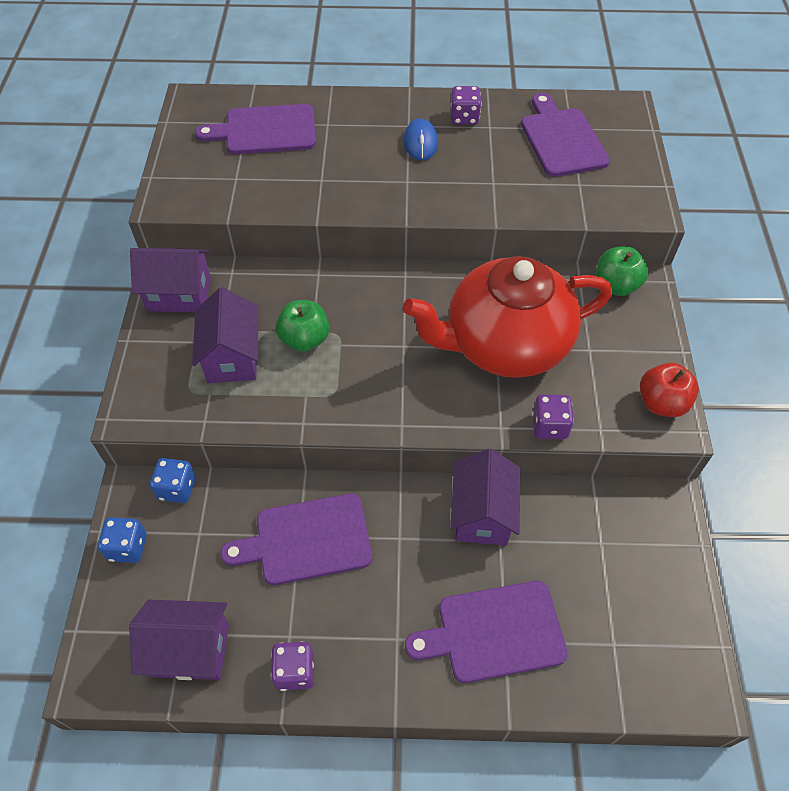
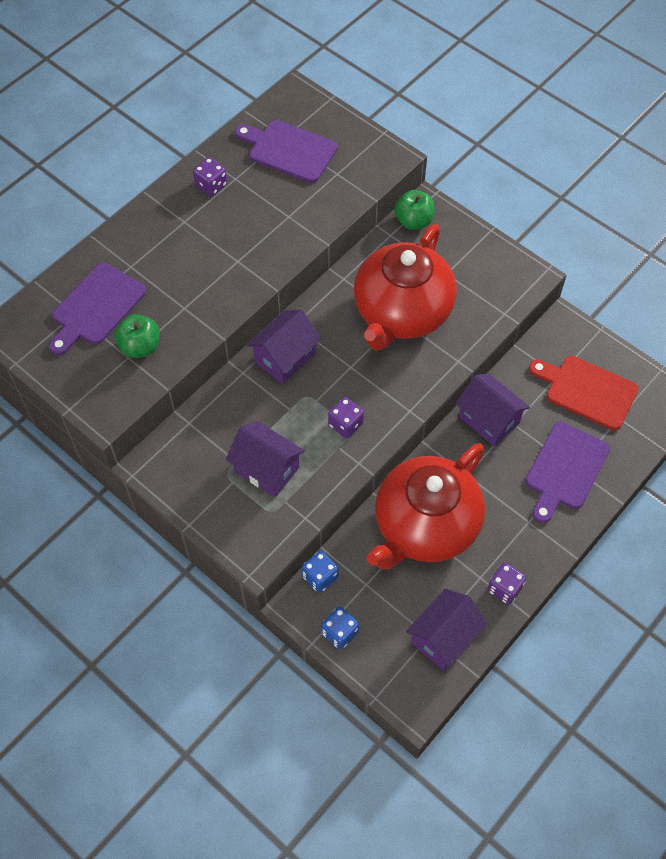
camera: 50 degrees left, 5 degrees up
purple house [130,248,211,312] -> purple house moved to [247,310,321,384]
purple cutting board [220,493,372,585] -> red teapot [367,444,485,569]
green apple [276,300,329,352] -> green apple moved to [114,314,160,358]
blue mouse [404,119,438,160] -> none
purple dice [532,395,574,439] -> purple dice moved to [328,397,364,438]
red apple [640,363,699,417] -> none
none -> red cutting board [529,356,639,430]

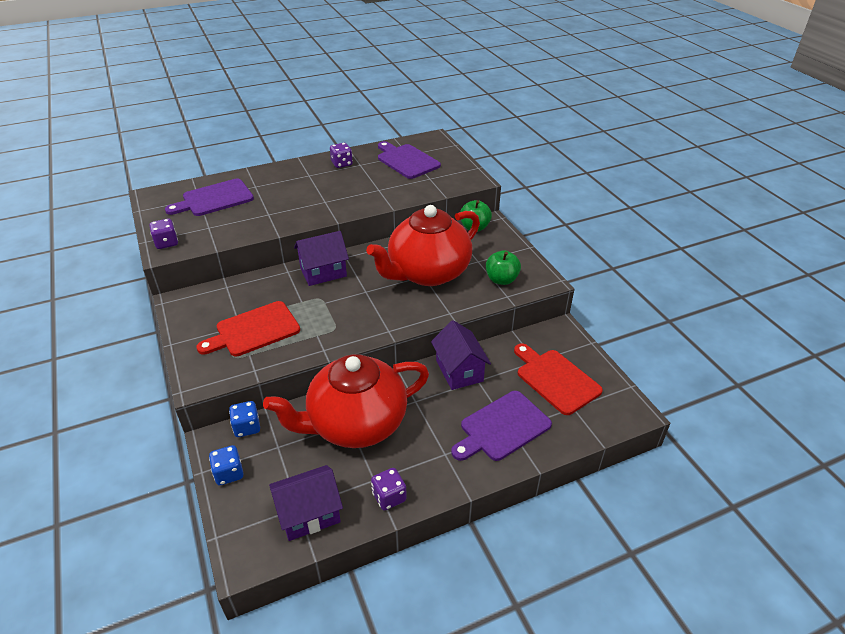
camera: 25 degrees right, 20 degrees down
green apple [114,314,160,358] -> green apple moved to [486,250,521,285]
purple house [226,421,305,497] -> red cutting board [196,301,300,356]
purple dice [328,397,364,438] -> purple dice moved to [149,219,178,249]

